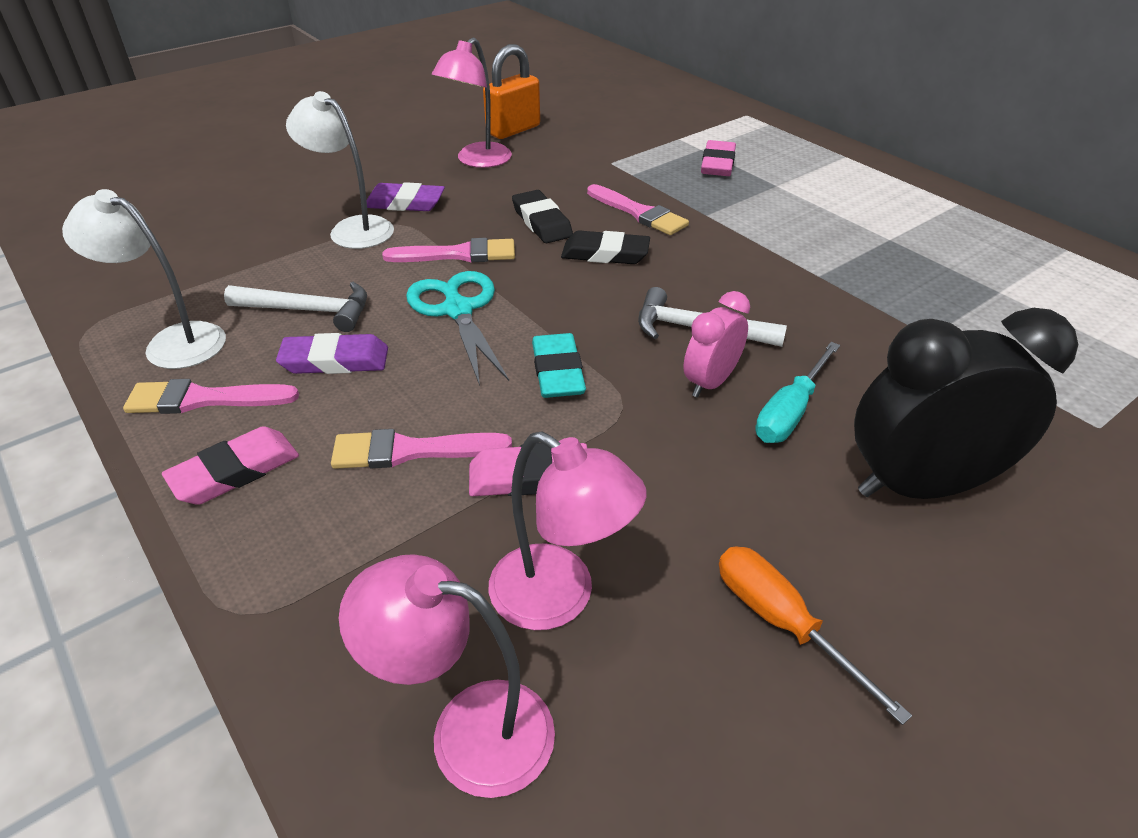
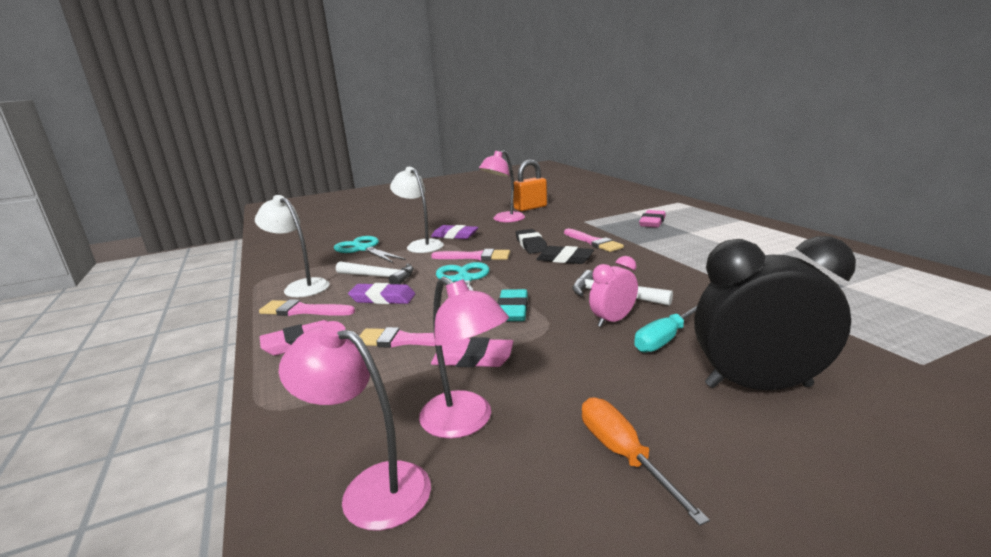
camera: 15 degrees right, 20 degrees down
none -> turquoise scissors [334,236,406,263]

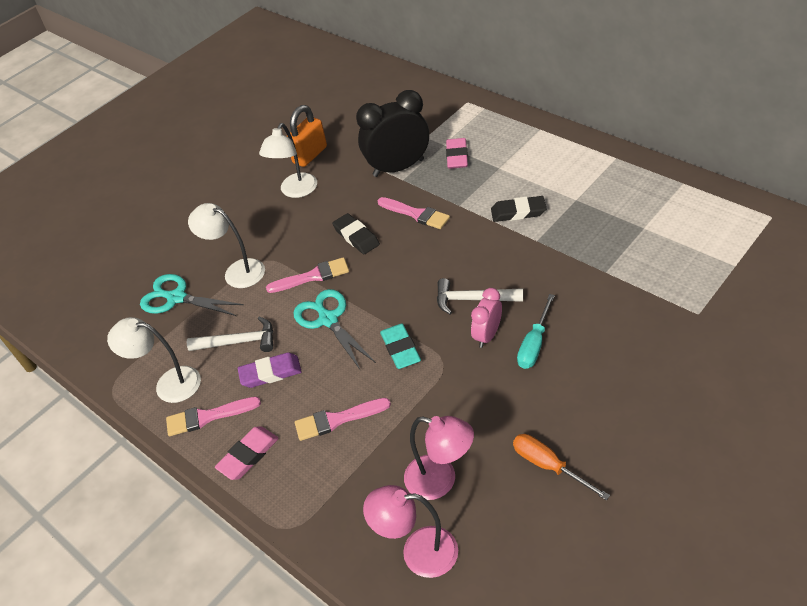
camera: 20 degrees left, 25 degrees up
purple eraser [431,225,478,239] -> none
pink eraser [431,337,513,367] -> none
pink lamp [479,150,525,223] -> white lamp [259,123,317,198]
black eraser [536,246,594,264] -> black eraser moved to [491,196,547,222]
black clock [695,236,856,390] -> black clock moved to [356,90,429,177]

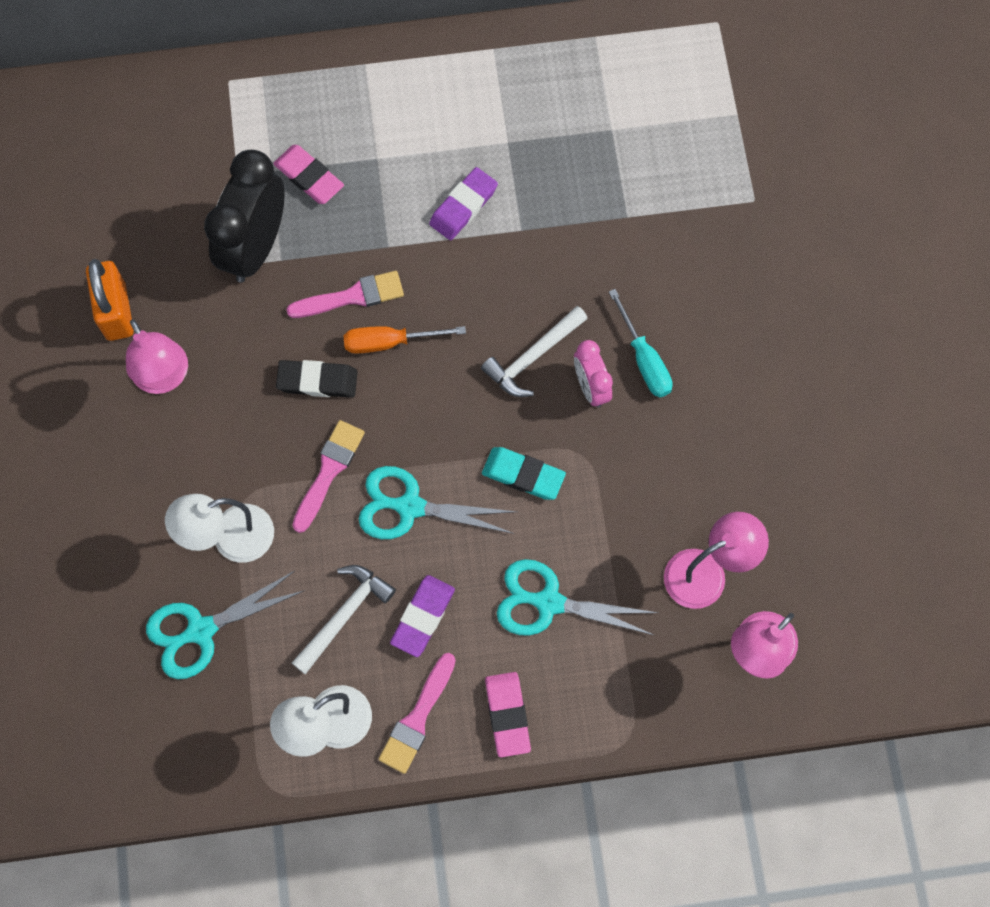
camera: 55 degrees left, 25 degrees up
white lamp [259,123,317,198] -> pink lamp [126,319,188,394]
pink brush [295,398,391,441] -> turquoise scissors [497,559,658,636]
black eraser [491,196,547,222] -> purple eraser [429,167,498,240]
orange screwdriver [513,434,610,501] -> orange screwdriver moved to [344,326,466,354]

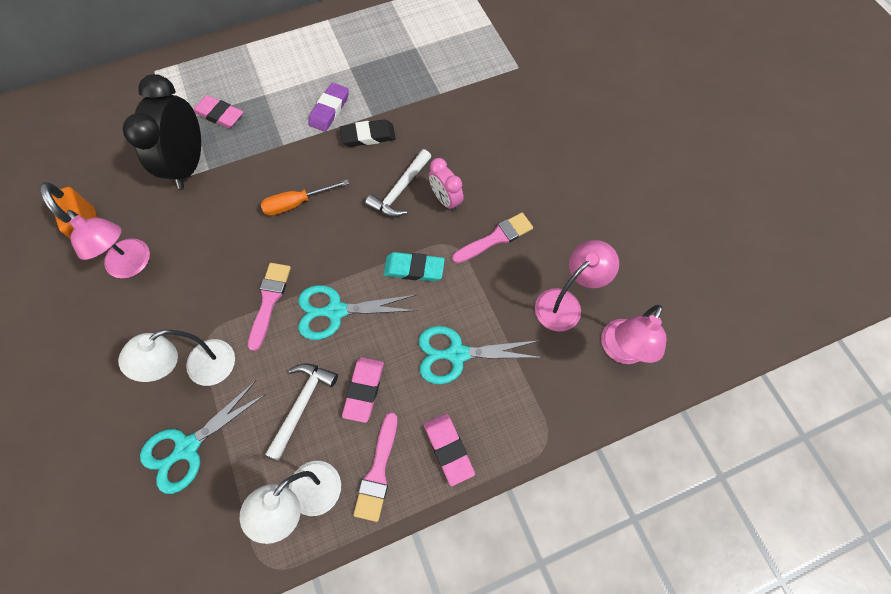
camera: 15 degrees left, 5 degrees down
black eraser [276,360,358,398] -> black eraser moved to [339,119,396,147]
pink brush [286,271,404,318] -> pink brush moved to [452,212,533,264]
purple eraser [390,575,455,657] -> pink eraser [342,357,384,423]
turquoise screwdriver [609,289,673,398] -> none

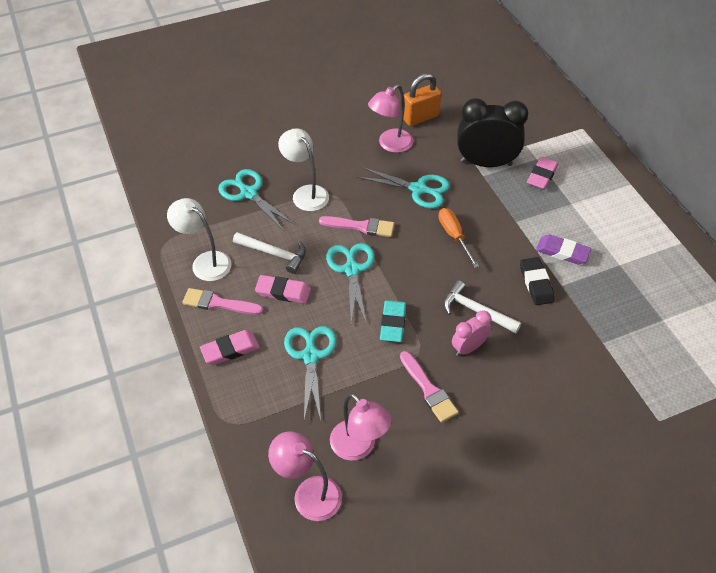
camera: 90 degrees right, 15 degrees down
none -> turquoise scissors [357,167,450,209]

